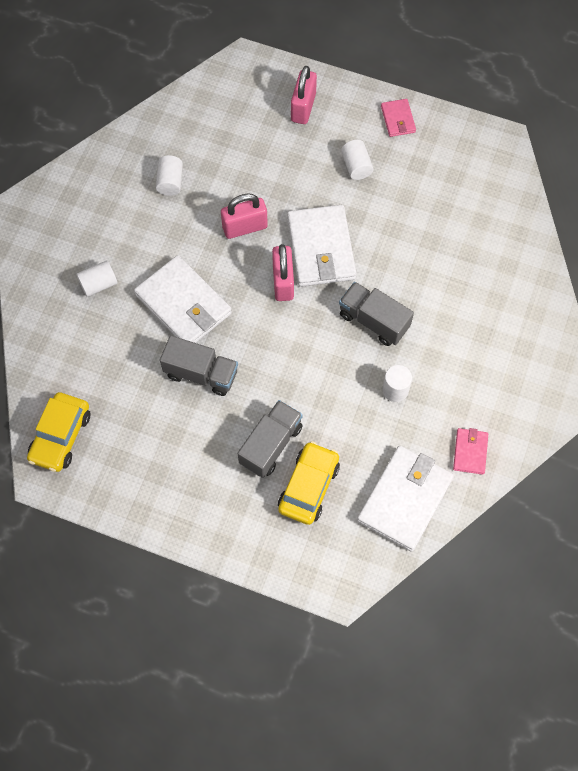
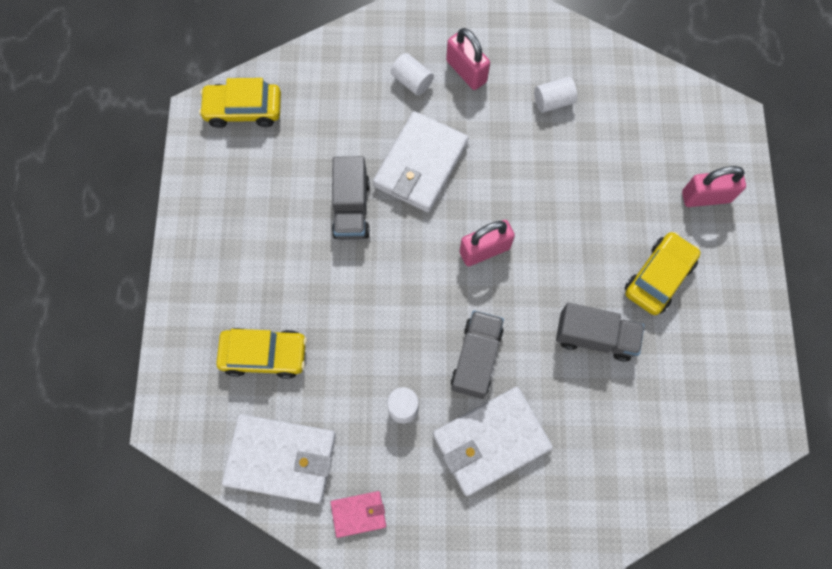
camera: 70 degrees right, 5 degrees up
pink padlock [221,193,268,239] -> pink padlock moved to [446,28,490,90]
grey truck [238,400,303,478] -> grey truck moved to [556,303,644,362]
white wallet [287,205,357,287] -> white wallet moved to [433,387,553,496]
white cylinder [341,140,374,180] -> yellow car [624,232,701,315]
pink wallet [381,99,416,137] -> none

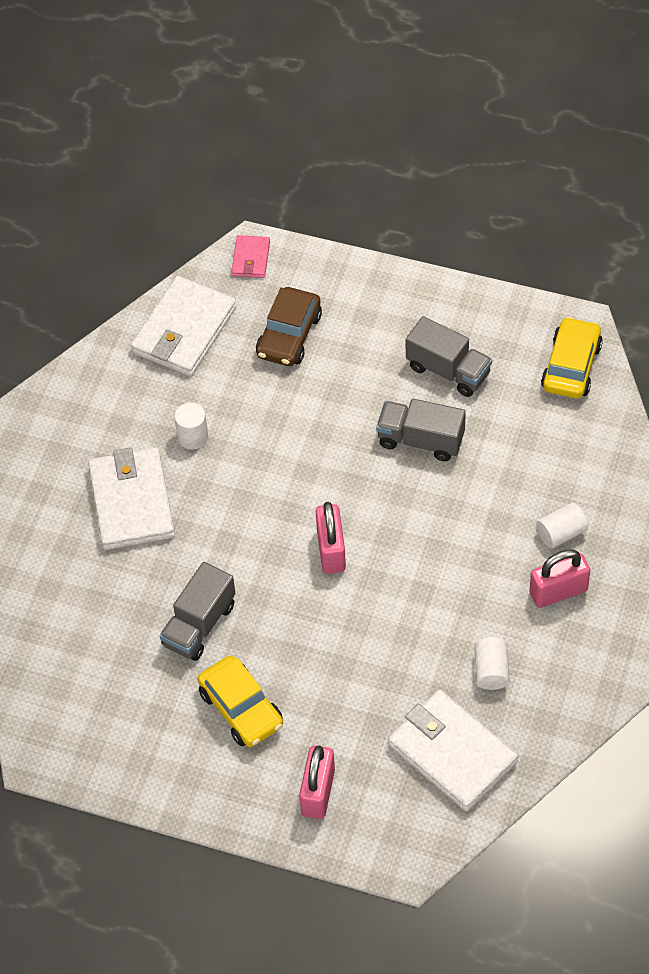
camera: 110 degrees right, 15 degrees down
yellow car [216,328,307,379] -> brown car [256,287,322,366]
pink wallet [331,491,386,538] -> pink wallet moved to [231,235,270,278]
white wallet [373,111,469,212] -> white wallet moved to [388,690,518,811]
grey truck [450,310,504,399] -> grey truck moved to [406,316,492,397]

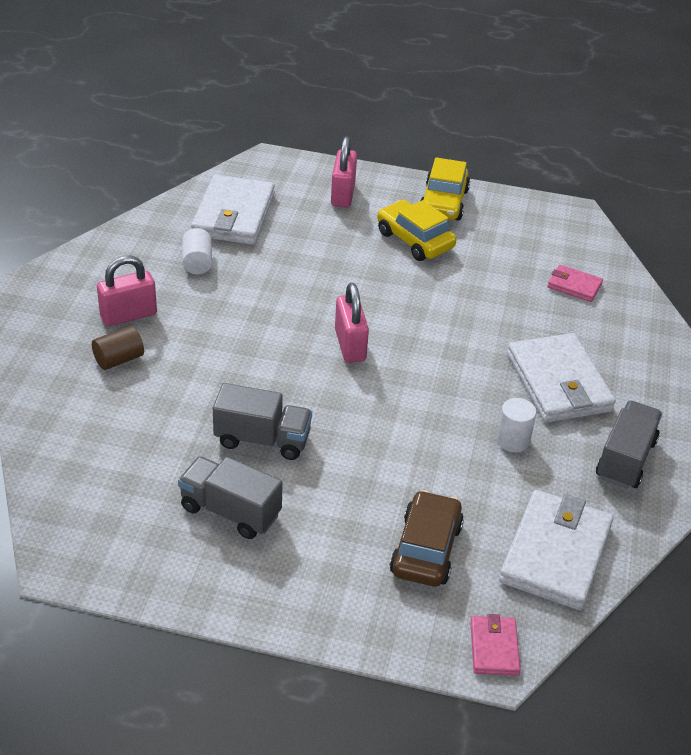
camera: 170 degrees right, 15 degrees down
grey truck [159,562,236,661] -> grey truck moved to [596,401,662,489]
white wallet [388,690,518,811] -> white wallet turned 60 degrees clockwise [191,175,275,245]
white cylinder [536,503,588,549] -> brown cylinder [92,326,144,370]
yellow car [541,317,603,399] -> yellow car moved to [421,157,470,221]
none -> pink wallet [548,265,603,302]

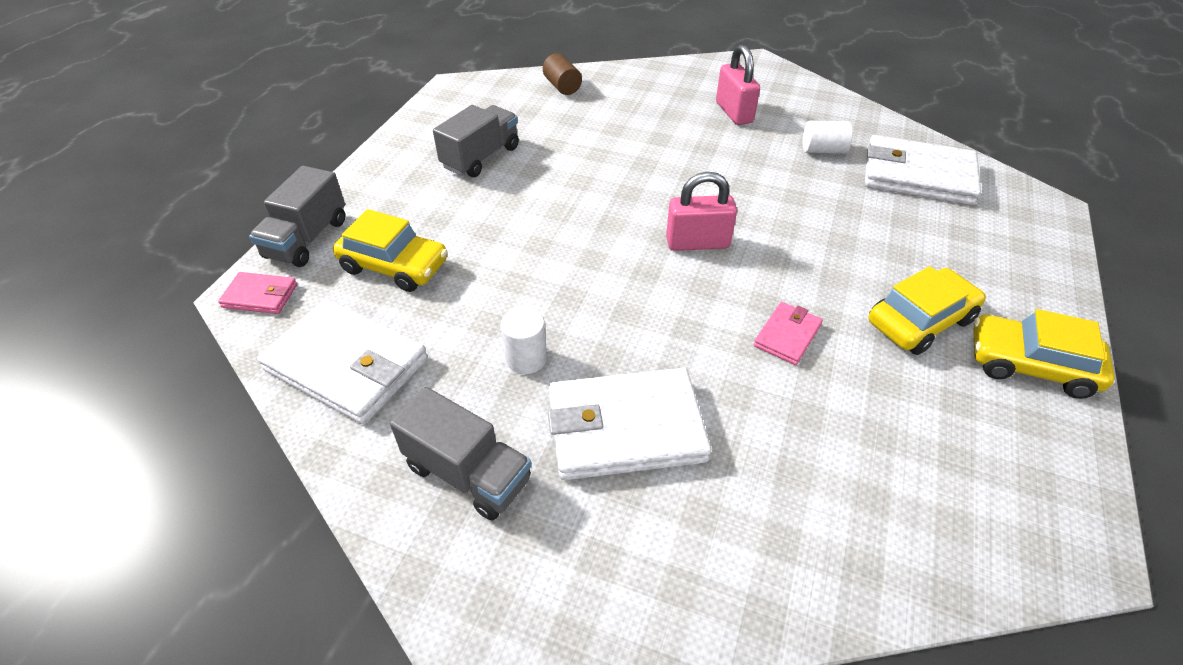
camera: 100 degrees right, 5 degrees up
brown cylinder [92,326,144,370] -> brown cylinder moved to [543,53,582,95]
grey truck [213,383,312,460] -> grey truck moved to [249,166,345,267]
pink padlock [331,136,357,208] -> none
brown car [390,490,464,587] -> yellow car [333,209,448,292]
pink wallet [548,265,603,302] -> pink wallet moved to [754,302,823,365]

